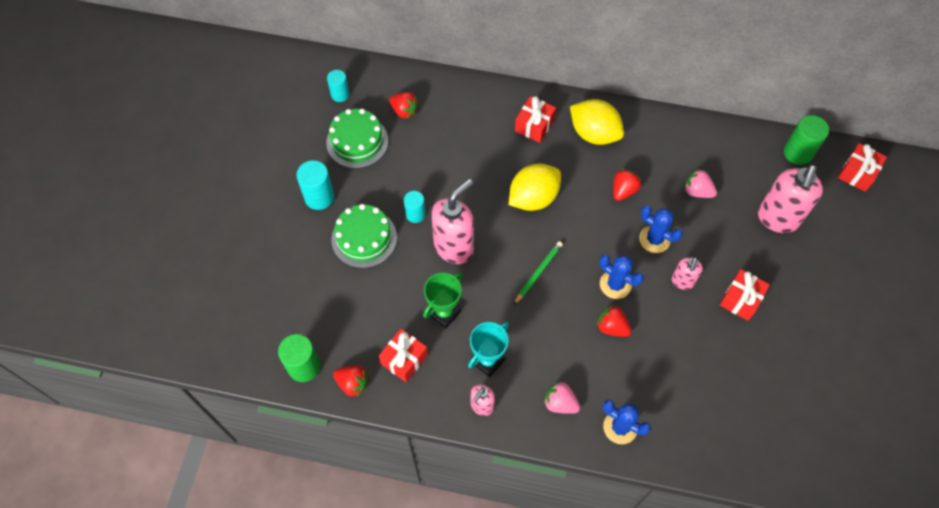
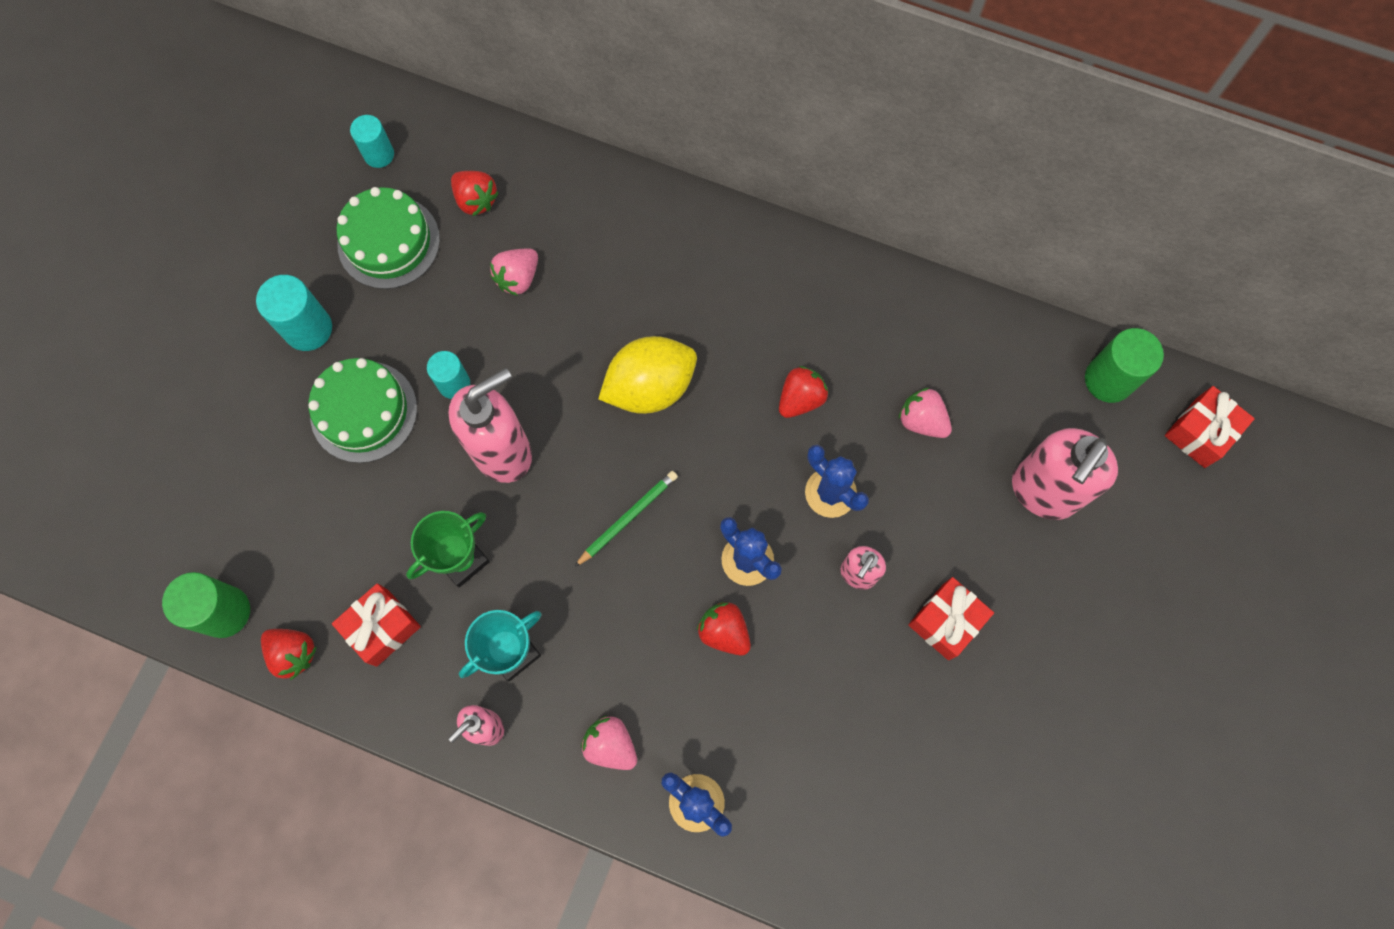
camera: 10 degrees right, 10 degrees up
red gift [515,96,556,143] -> none
yellow lemon [570,99,624,145] -> none
none -> pink strawberry [490,248,538,296]

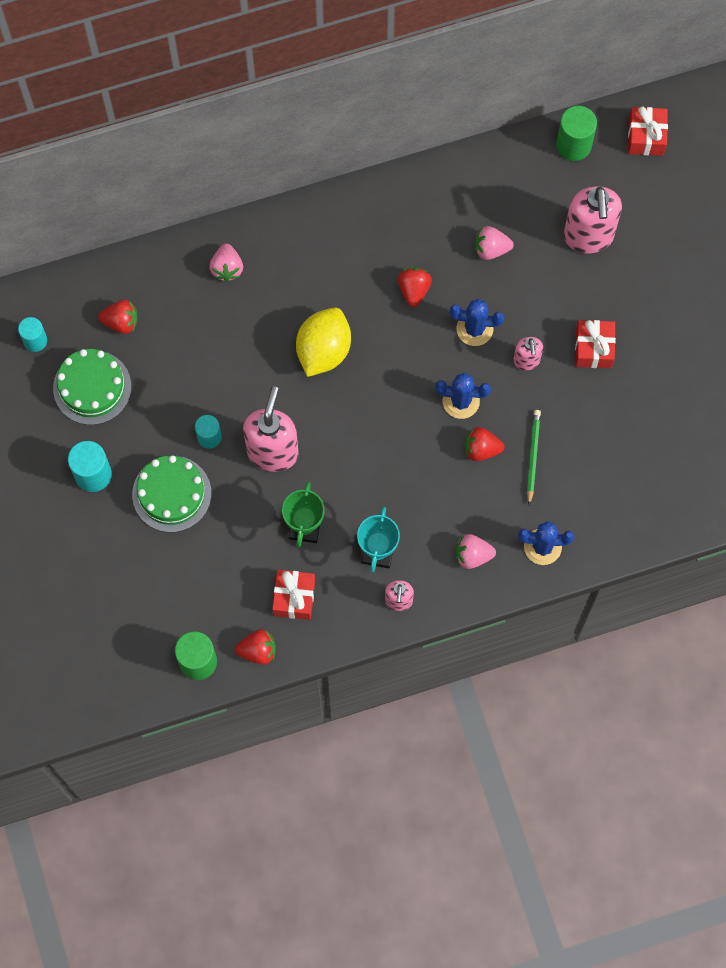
camera: 40 degrees left, 0 degrees up
pink strawberry [490,248,538,296] -> pink strawberry moved to [209,243,243,282]
green pencil [574,471,678,567] -> green pencil moved to [527,410,541,505]

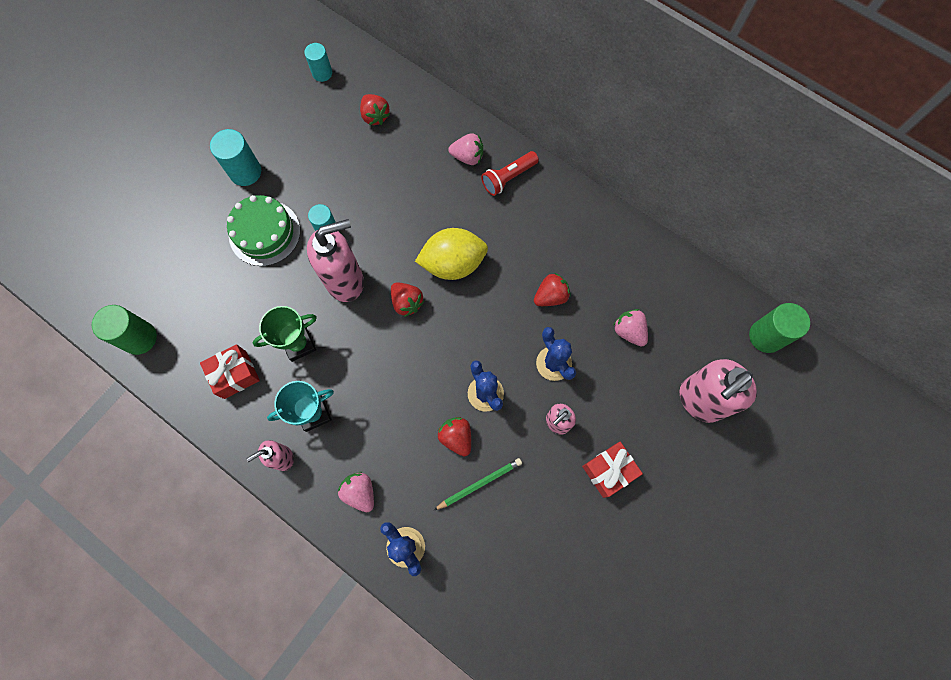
camera: 55 degrees right, 0 degrees up
green cake [53,349,131,425] -> none
pink strawberry [209,243,243,282] -> pink strawberry turned 135 degrees counterclockwise [448,133,483,165]
red strawberry [235,629,276,665] -> red strawberry moved to [391,283,424,317]
red gift [628,107,668,156] -> none
none -> red flashlight [481,151,539,196]

